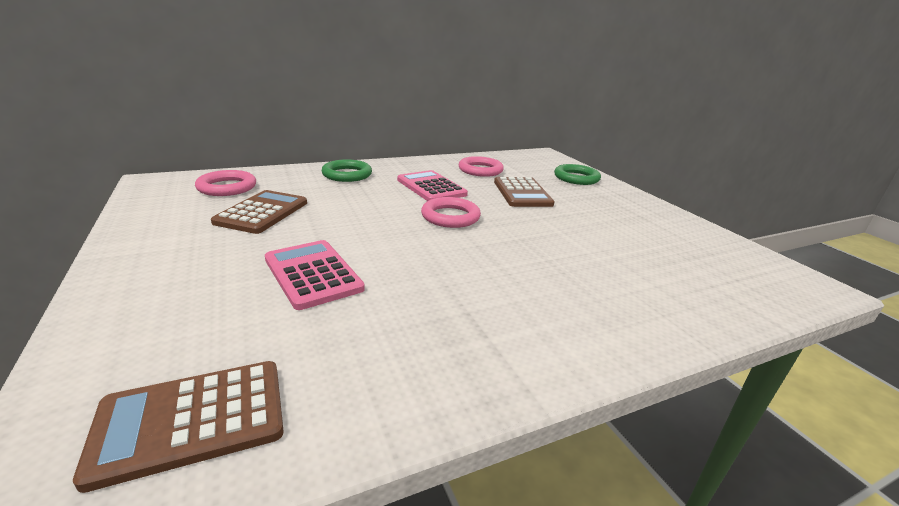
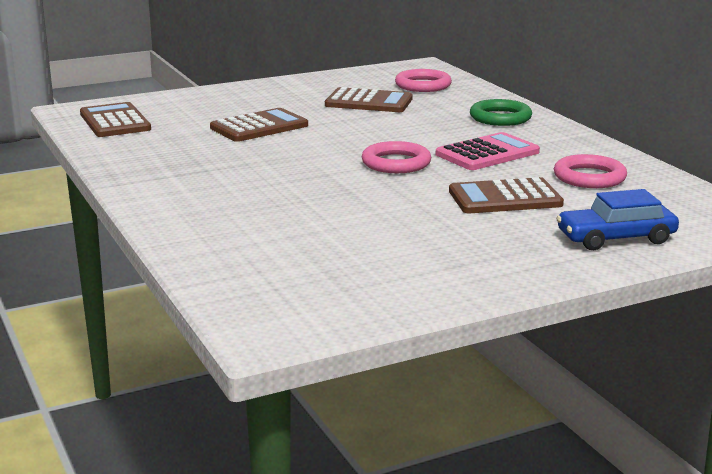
camera: 90 degrees right, 5 degrees down
pink calculator [265,240,365,310] -> brown calculator [210,108,308,142]
green ring [554,164,601,185] -> blue car [556,189,679,250]

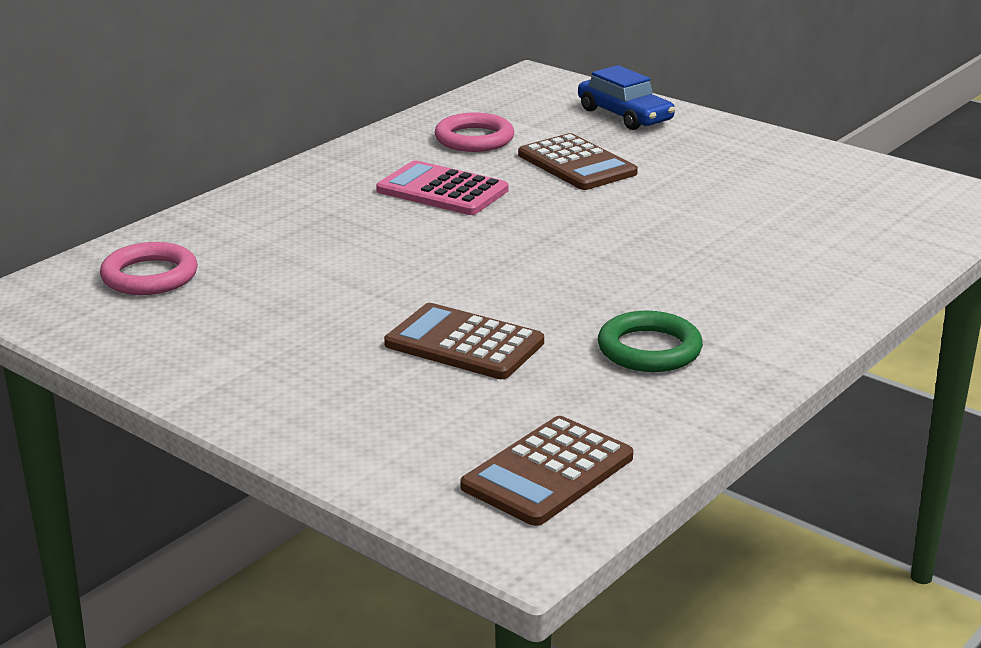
camera: 115 degrees left, 5 degrees up
brown calculator [325,87,413,112] -> none
pink ring [362,141,431,173] -> none
green ring [470,99,532,126] -> green ring moved to [598,311,703,372]

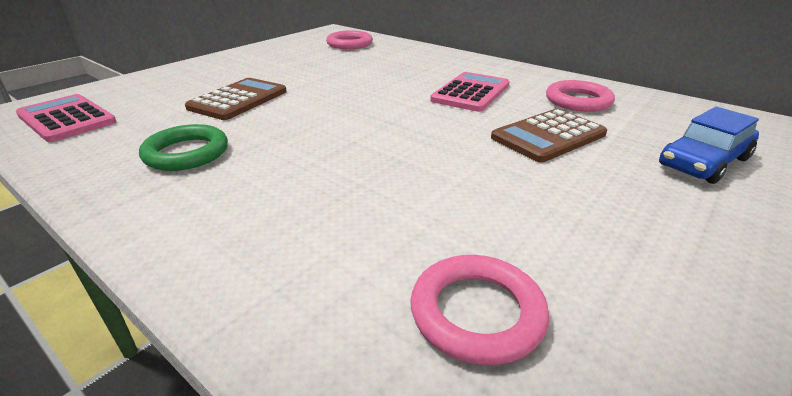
camera: 90 degrees right, 5 degrees up
brown calculator [460,416,633,526] -> pink calculator [16,94,117,142]
none -> pink ring [410,255,549,365]

